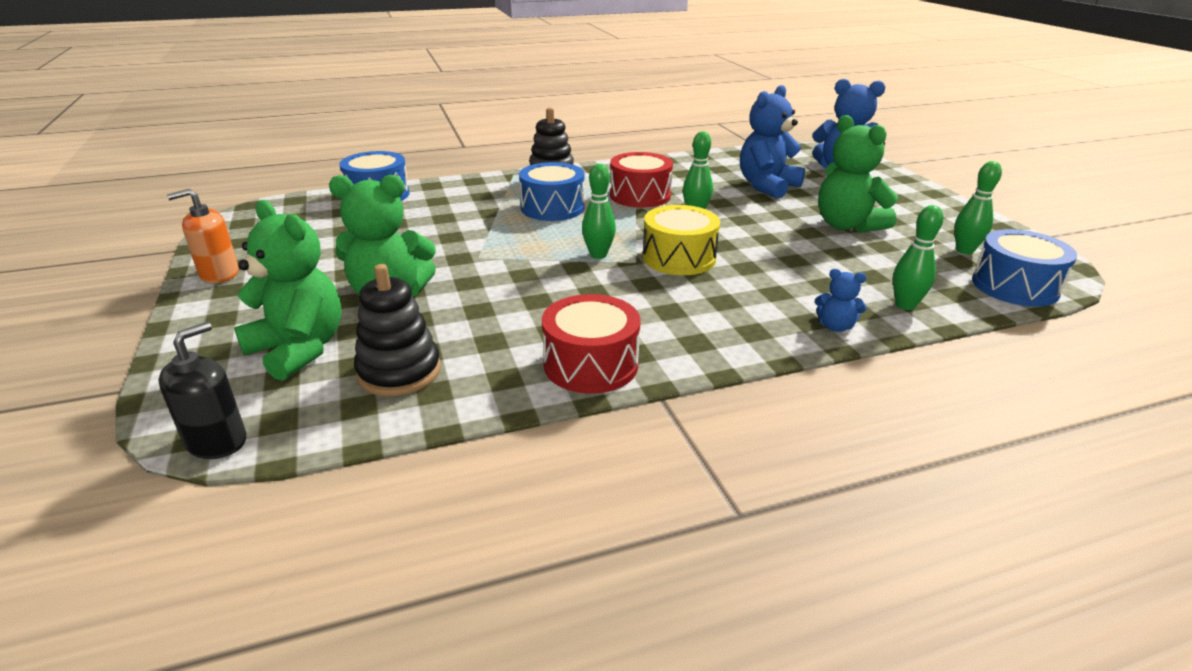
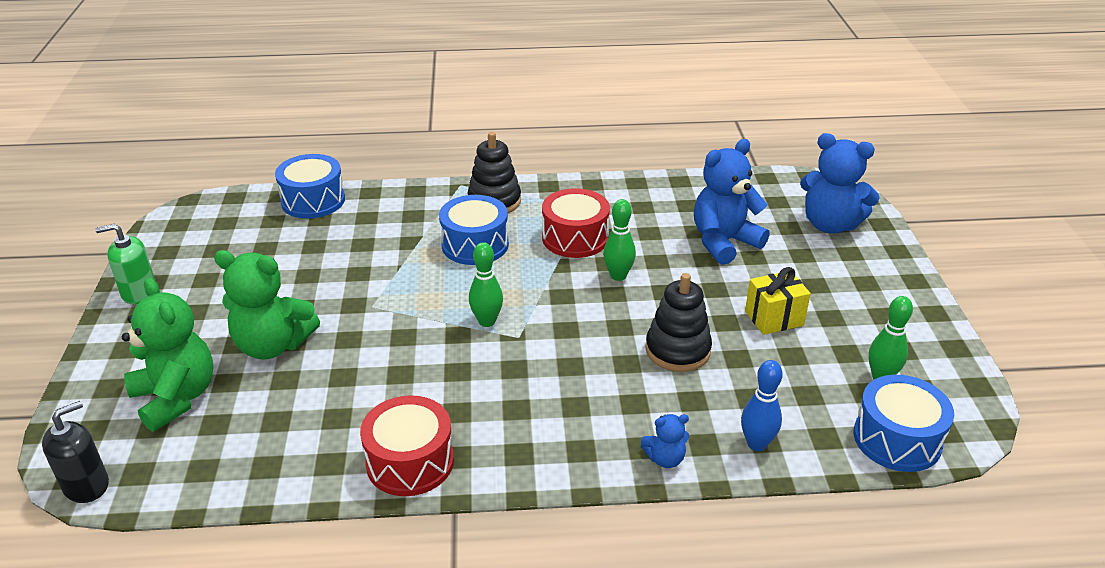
camera: 15 degrees right, 5 degrees up
orange soap dispenser [167,189,239,283] -> green soap dispenser [95,224,156,305]
black stacking toy [354,264,441,396] -> black stacking toy moved to [645,273,712,372]
yellow drum [642,205,720,275] -> none
blue teddy bear [815,269,867,332] -> blue teddy bear turned 45 degrees counterclockwise [641,414,689,468]
green teddy bear [818,115,898,233] -> yellow gift [745,267,811,335]
green bowling pin [893,205,943,310] -> blue bowling pin [741,360,783,451]

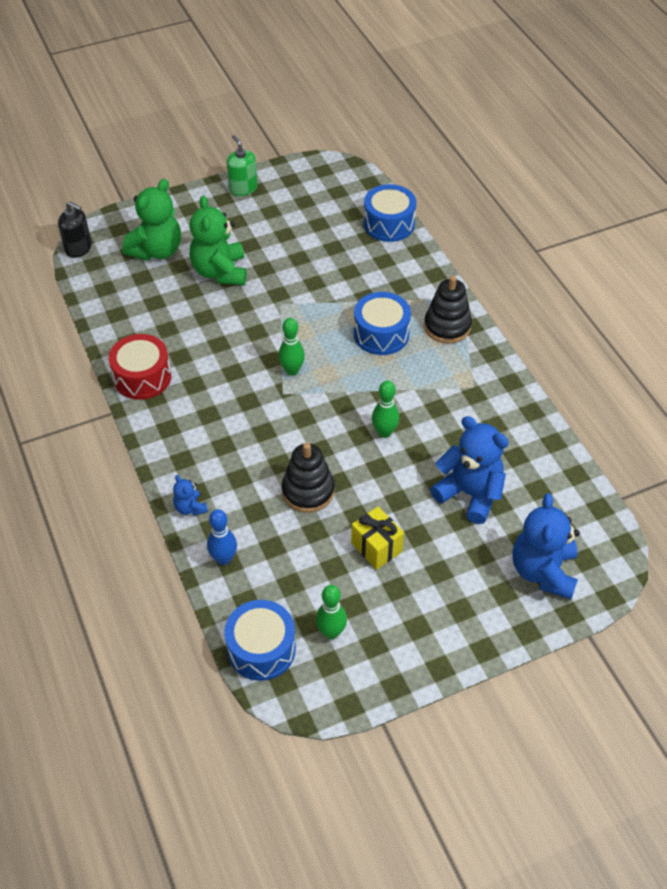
camera: 70 degrees right, 15 degrees up
red drum [542,188,610,258] -> none

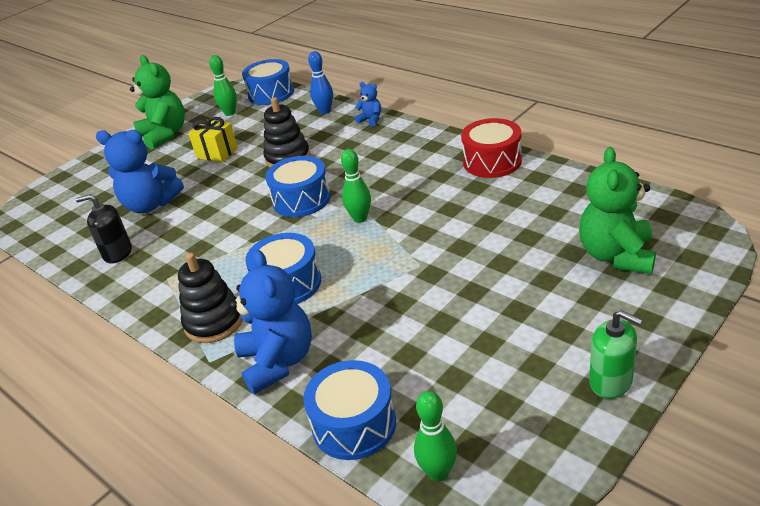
camera: 160 degrees right, 15 degrees down
black soap dispenser [58,201,92,258] -> black soap dispenser moved to [75,194,132,263]
green teddy bear [189,195,247,285] -> green teddy bear moved to [130,55,185,149]
green bowling pin [372,380,399,438] -> green bowling pin moved to [414,391,457,482]
blue teddy bear [513,493,580,599] -> blue teddy bear moved to [230,250,312,394]
none -> blue drum [265,156,331,217]

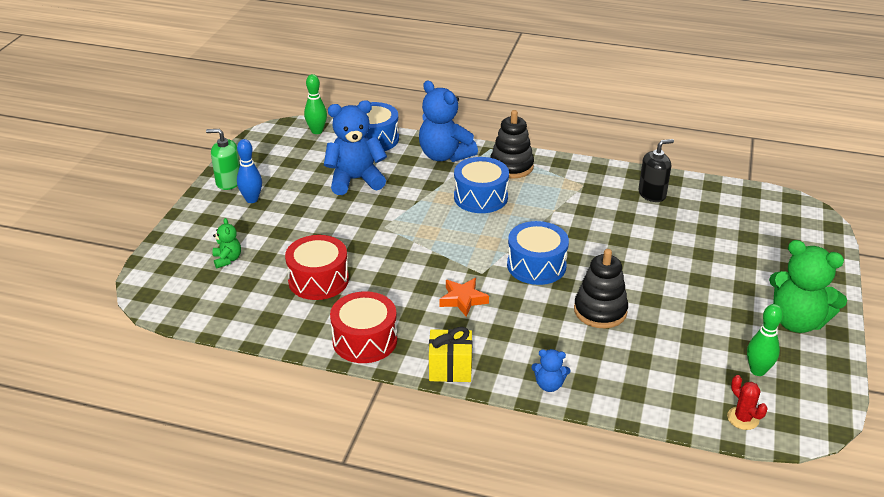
camera: 150 degrees right, 0 degrees up
blue teddy bear [96,130,184,213] -> blue teddy bear moved to [324,100,387,195]
yellow gift [188,117,238,162] -> yellow gift moved to [429,327,473,382]
blue drum [242,59,294,105] -> red cactus [727,375,768,430]
blue bowling pin [308,51,333,114] -> blue bowling pin moved to [237,139,262,203]
green bowling pin [341,149,371,223] -> none
green teddy bear [579,147,656,274] -> green teddy bear [213,218,241,268], size x0.48
none -> red drum [285,235,349,300]
none -> orange star [439,278,489,317]

